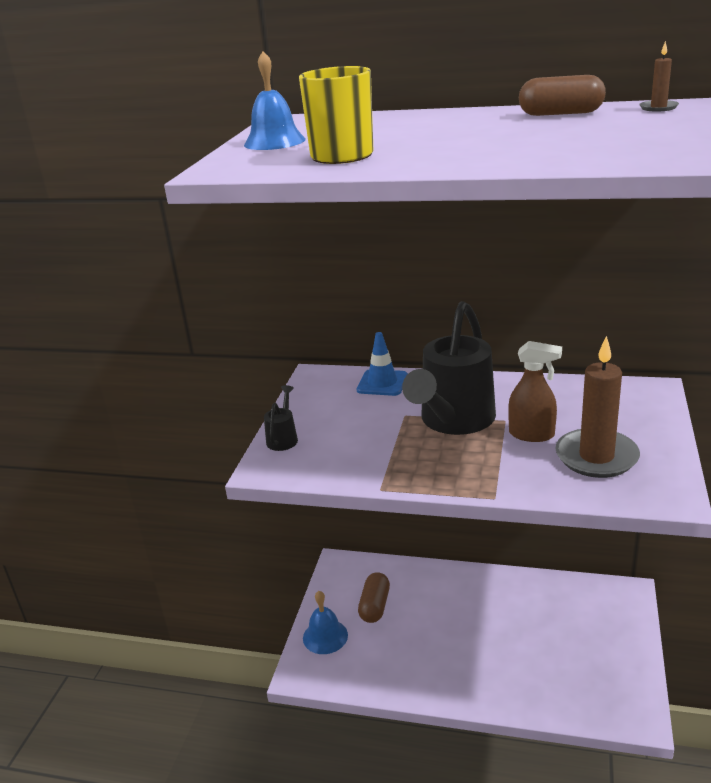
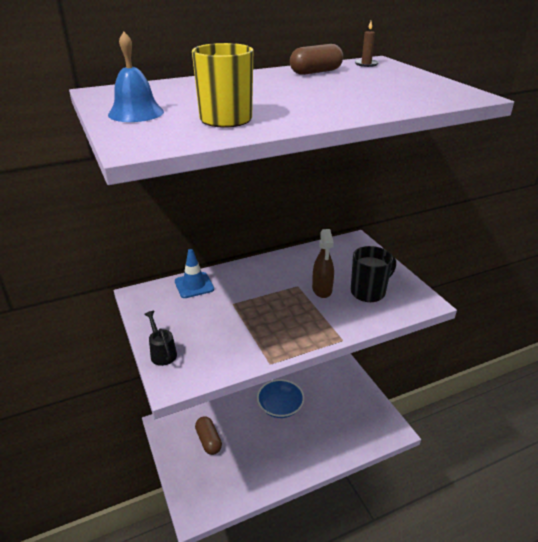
camera: 40 degrees left, 5 degrees up
blue bell [303,591,348,654] -> none
black watering can [402,301,496,435] -> none
brown spray bottle [508,341,562,442] -> brown spray bottle turned 105 degrees clockwise [312,229,334,298]
brown candle [555,336,640,478] -> black mug [351,246,396,302]
none -> blue bowl [257,379,304,418]

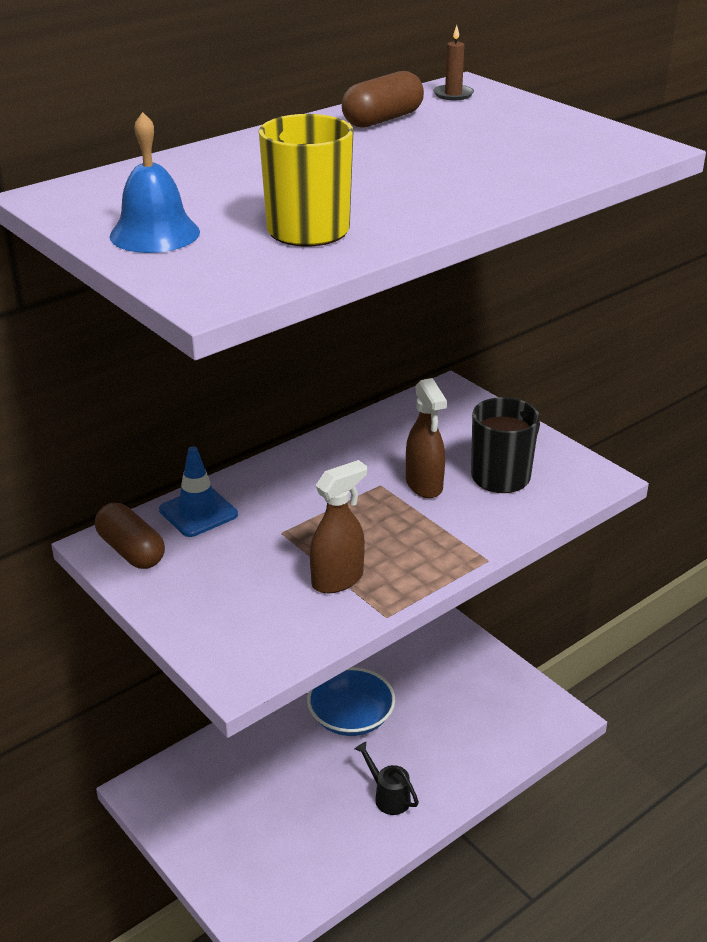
camera: 15 degrees left, 0 degrees up
black watering can [144,311,177,366] -> black watering can moved to [355,741,419,815]
brown capsule [195,417,222,455] -> brown capsule moved to [95,503,165,569]
none -> brown spray bottle [310,460,367,593]

